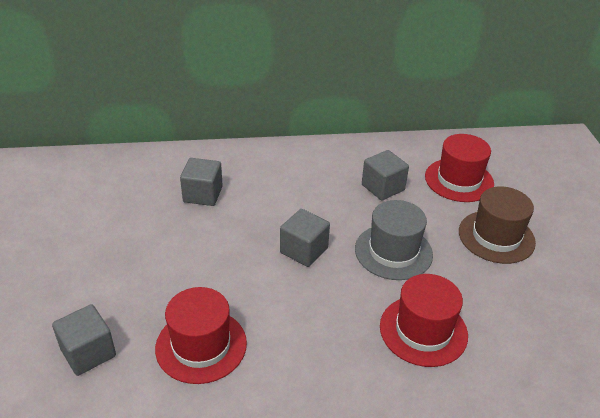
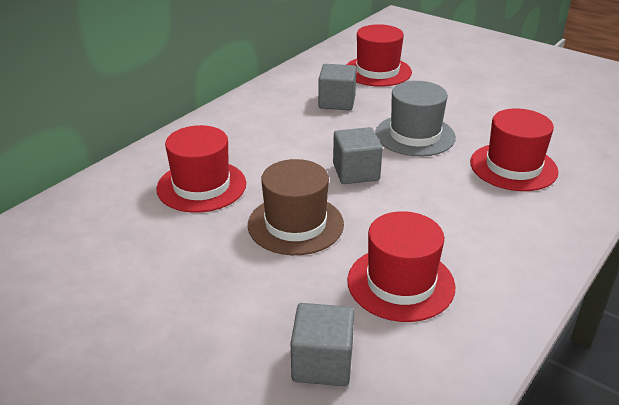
camera: 45 degrees left, 5 degrees down
grey cube [180,158,223,206] -> red hat [156,125,246,213]
brown hat [459,186,536,264] -> brown hat moved to [248,159,344,255]

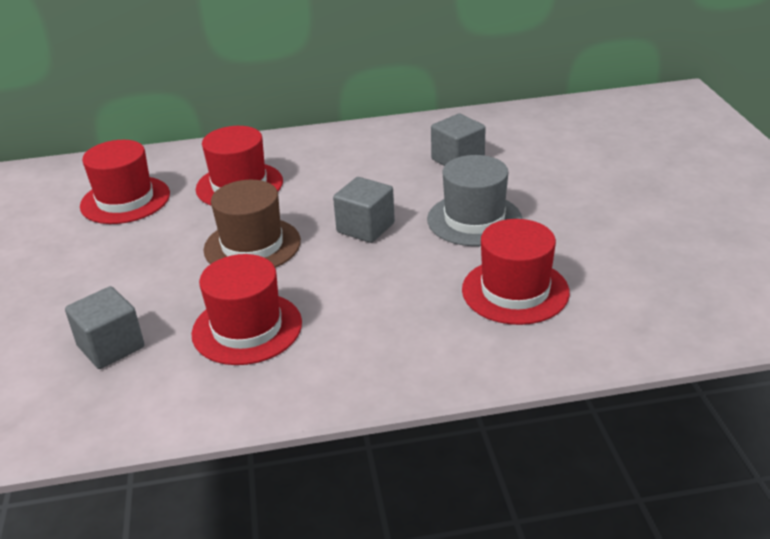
camera: 45 degrees right, 0 degrees up
red hat [346,24,412,87] -> red hat moved to [80,140,170,224]

